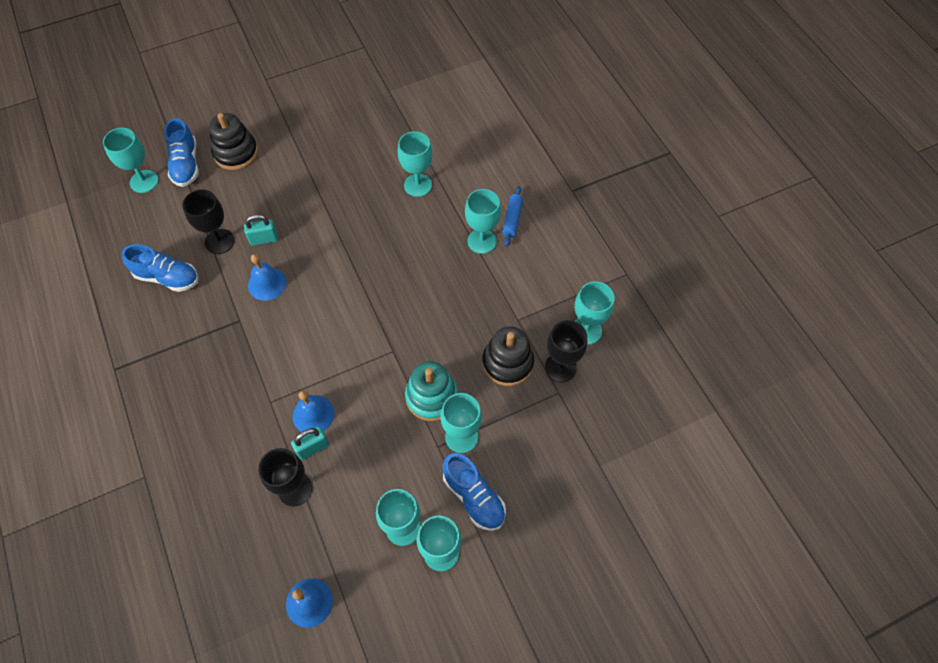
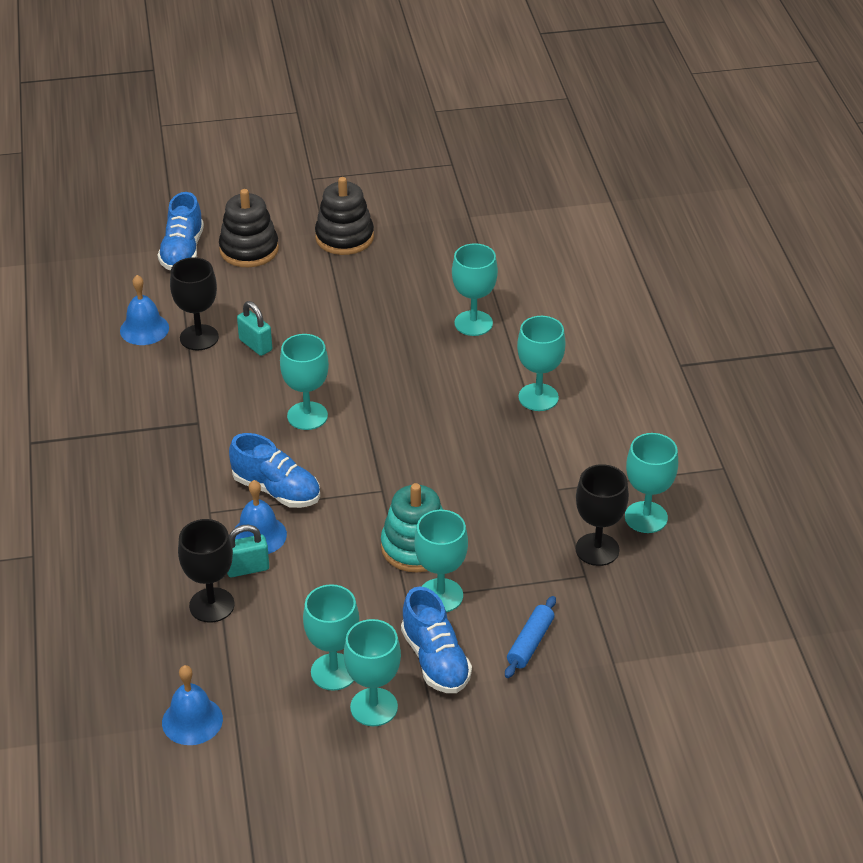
camera: 15 degrees right, 20 degrees down
turquoise goblet [103,128,159,193] -> turquoise goblet moved to [280,334,329,430]
blue shoe [121,244,198,292] -> blue shoe moved to [229,433,320,508]
turquoise padlock [244,214,278,246] -> turquoise padlock turned 45 degrees clockwise [237,301,272,356]
blue bell [248,254,286,301] -> blue bell moved to [120,275,169,345]
black stacking toy [482,326,534,386] -> black stacking toy moved to [315,177,374,255]
blue rolling pin [502,186,523,246] -> blue rolling pin moved to [505,596,556,678]

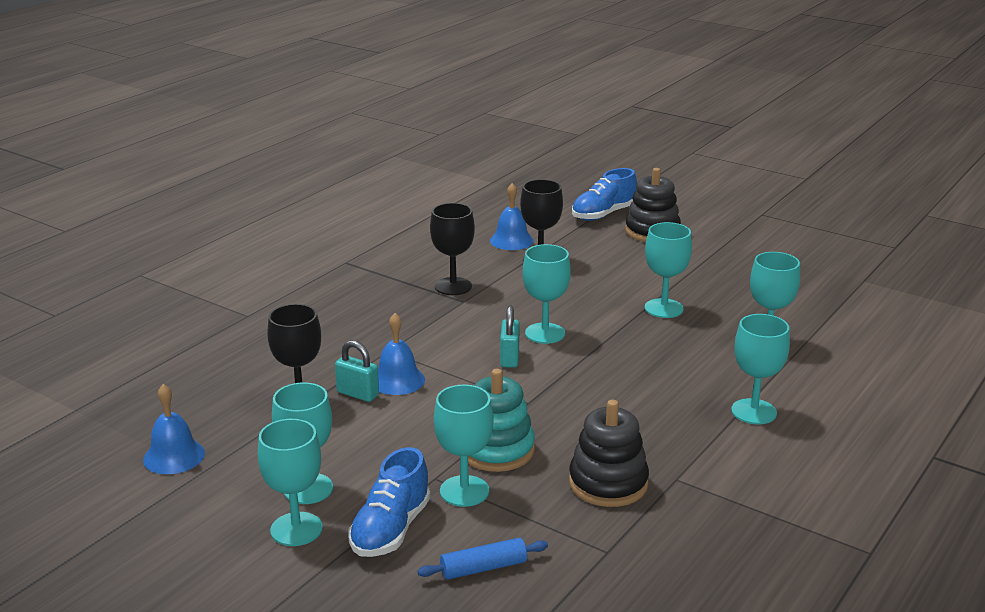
camera: 45 degrees right, 15 degrees down
blue shoe [229,433,320,508] -> none
turquoise padlock [237,301,272,356] -> turquoise padlock moved to [500,306,520,368]
black stacking toy [315,177,374,255] -> black stacking toy moved to [569,400,649,507]
black goblet [576,464,629,566] -> black goblet moved to [430,203,475,295]
turquoise goblet [625,433,678,533] -> turquoise goblet moved to [645,222,692,318]

